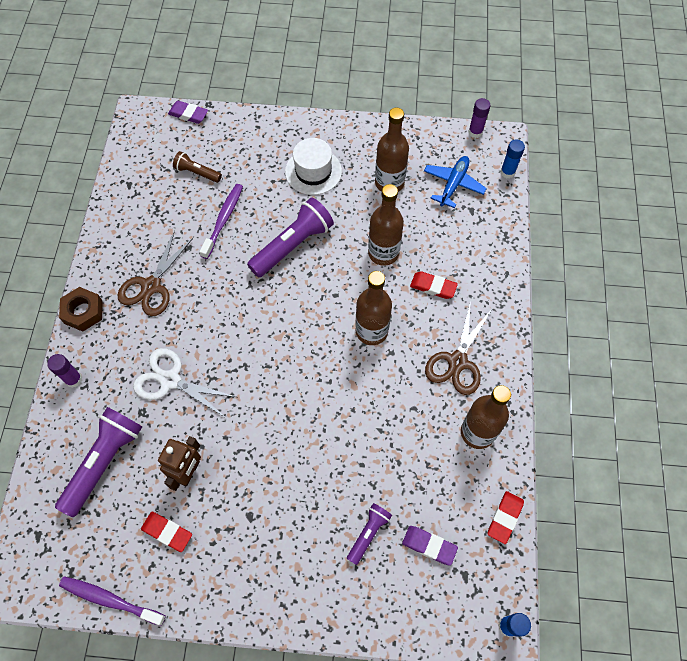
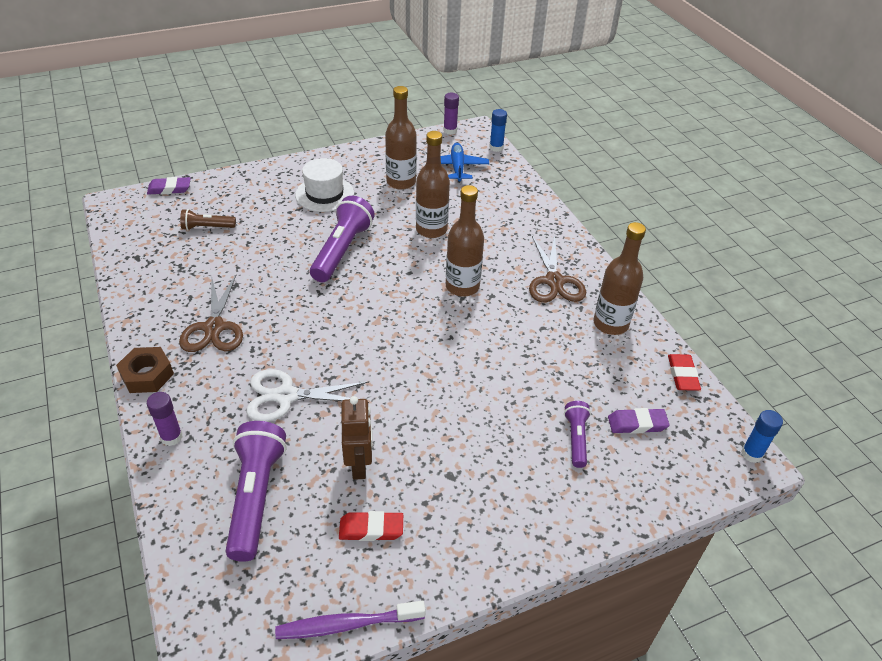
camera: 30 degrees left, 20 degrees down
purple toothbrush [199,184,243,259] -> none
red eraser [410,271,458,299] -> none

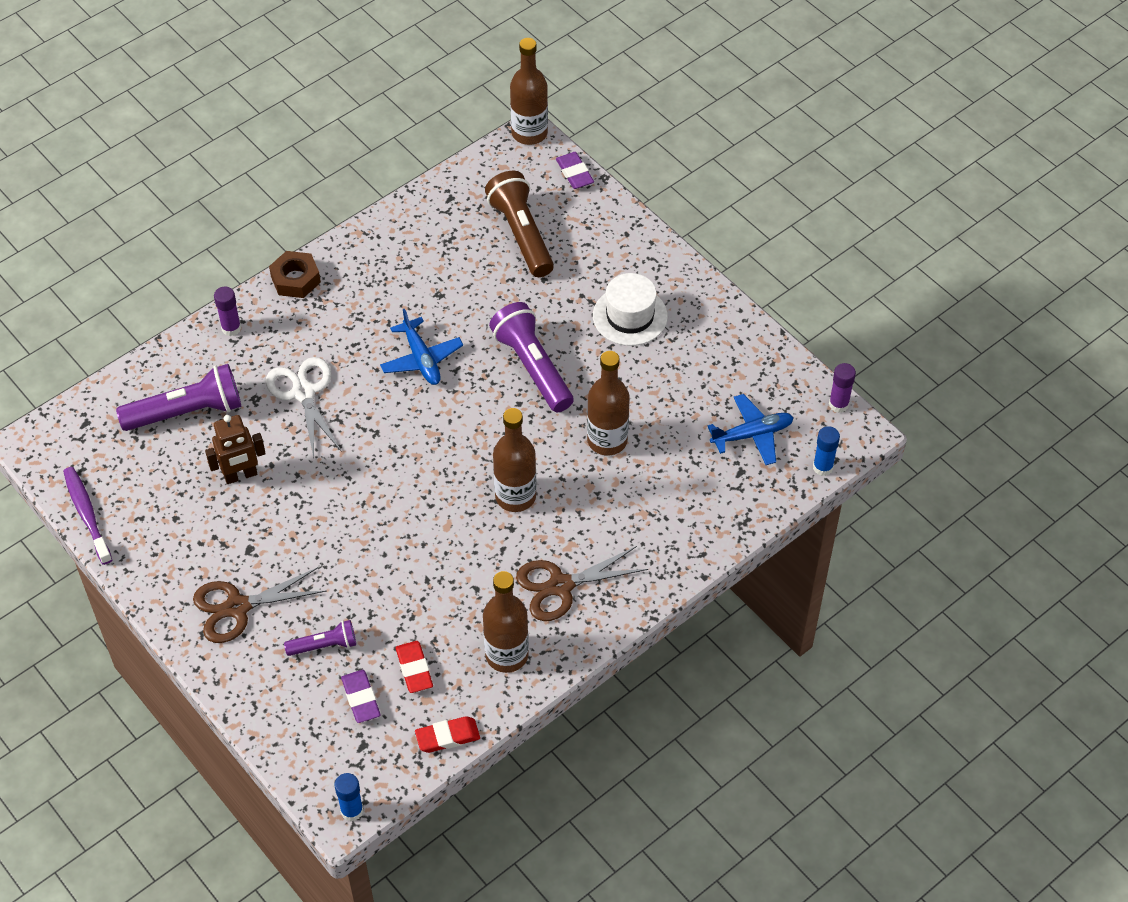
camera: 75 degrees right, 10 degrees up
brown scissors [179,275,243,352] -> brown scissors moved to [193,567,326,643]
brown flashlight [180,209,236,230] -> brown flashlight [485,171,554,277], size x1.84
purple flashlight [310,196,375,282] -> purple flashlight turned 120 degrees counterclockwise [489,302,573,412]
red eraser [339,511,403,541] -> red eraser moved to [396,641,433,693]
brown bottle [385,86,417,190] -> brown bottle moved to [510,38,548,145]
none -> blue plane [380,309,463,385]

